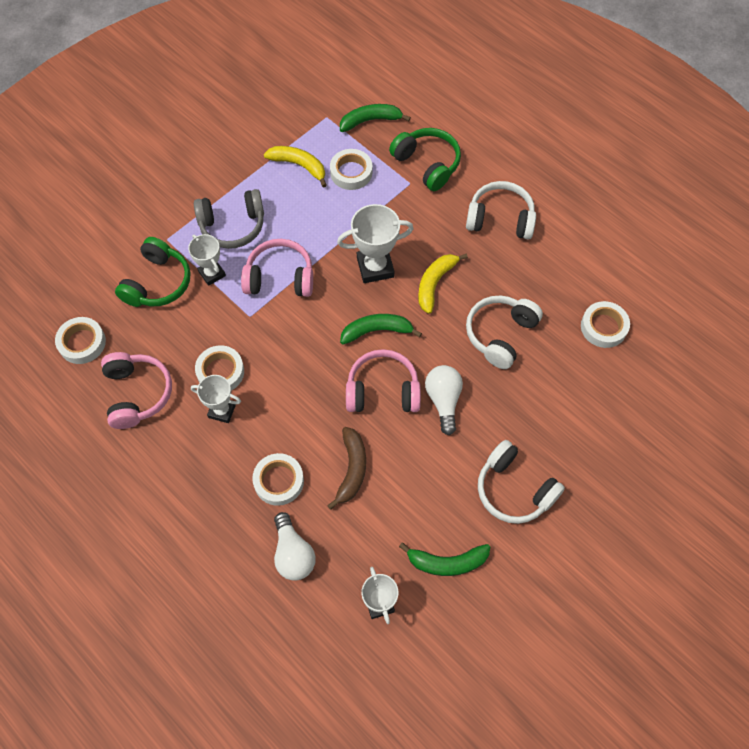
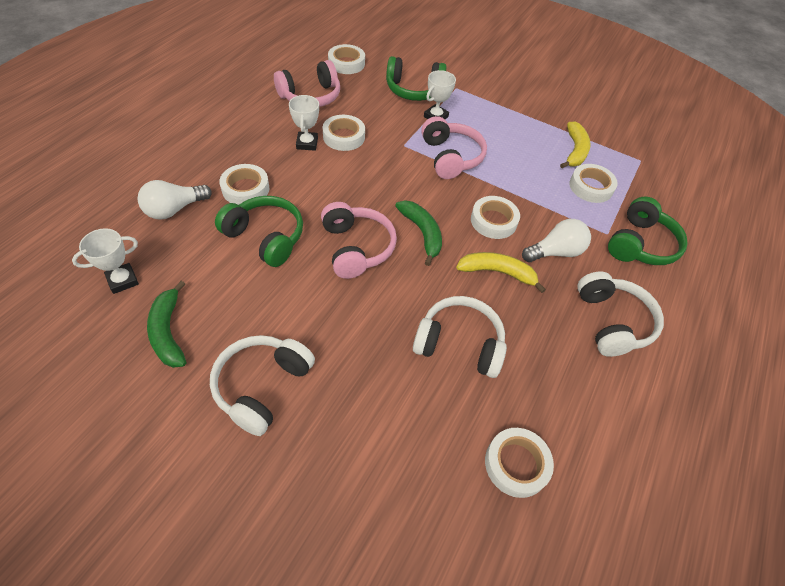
camera: 70 degrees right, 10 degrees down
grey headphones [194,189,264,249] -> none
brown banana [327,427,366,510] -> green headphones [215,196,303,267]
white trophy [337,204,414,283] -> white tape [471,196,520,239]
green banana [340,104,411,132] -> none
white light bulb [425,365,463,435] -> white light bulb moved to [522,219,591,262]

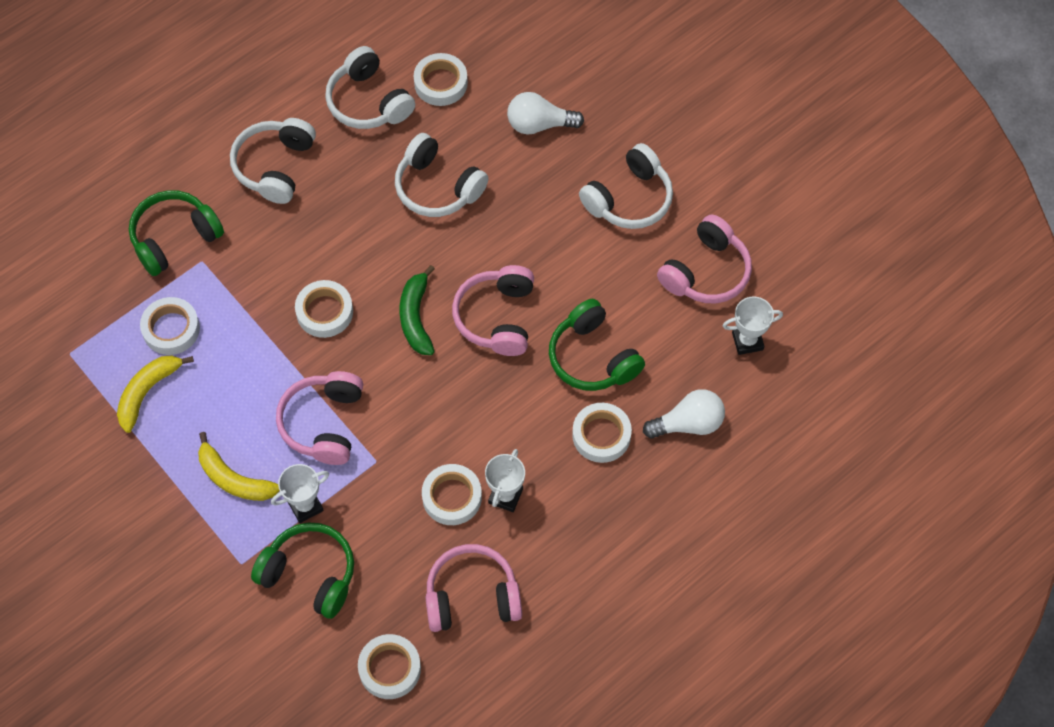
camera: 155 degrees left, 10 degrees up
green banana [147,281,186,368] -> pink headphones [657,215,752,303]
yellow banana [456,252,546,293] -> yellow banana moved to [198,432,280,501]
white light bulb [522,219,591,262] -> white light bulb moved to [507,92,584,134]
none -> white headphones [325,46,415,129]

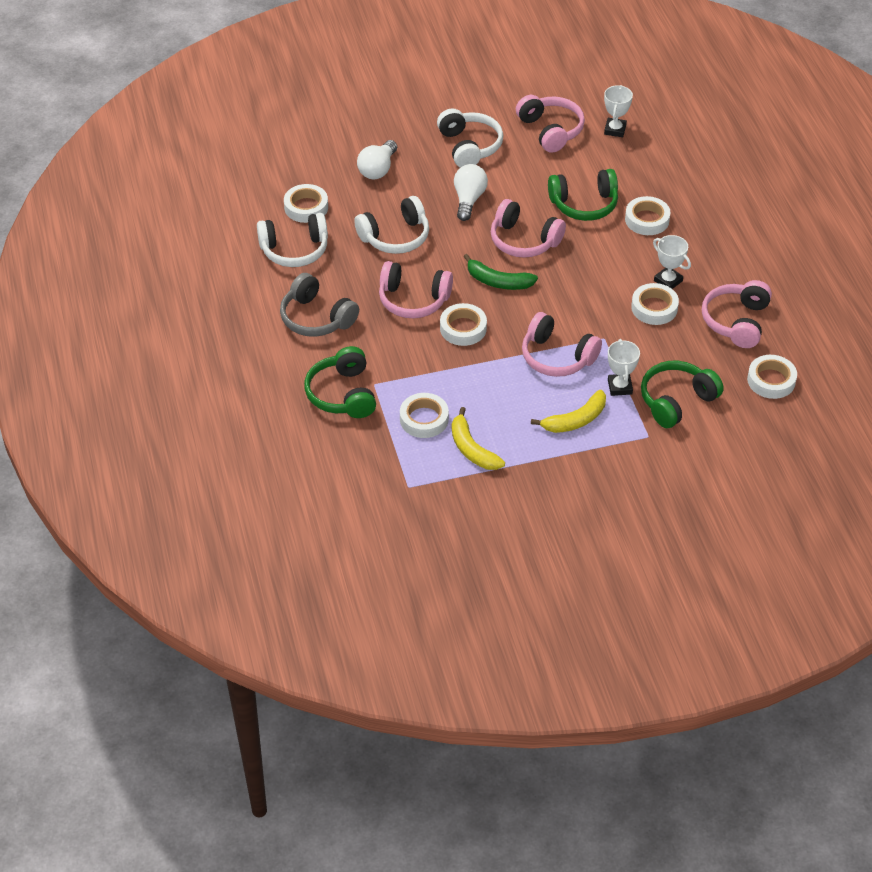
camera: 65 degrees left, 15 degrees down
white headphones [230,118,316,204] -> grey headphones [280,273,359,337]
white light bulb [643,389,725,439] -> white light bulb moved to [454,164,488,221]
none -> pink headphones [379,261,453,318]

